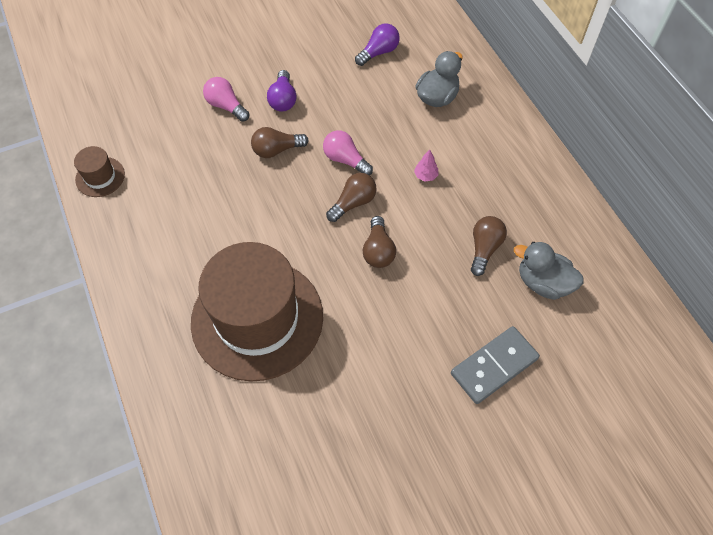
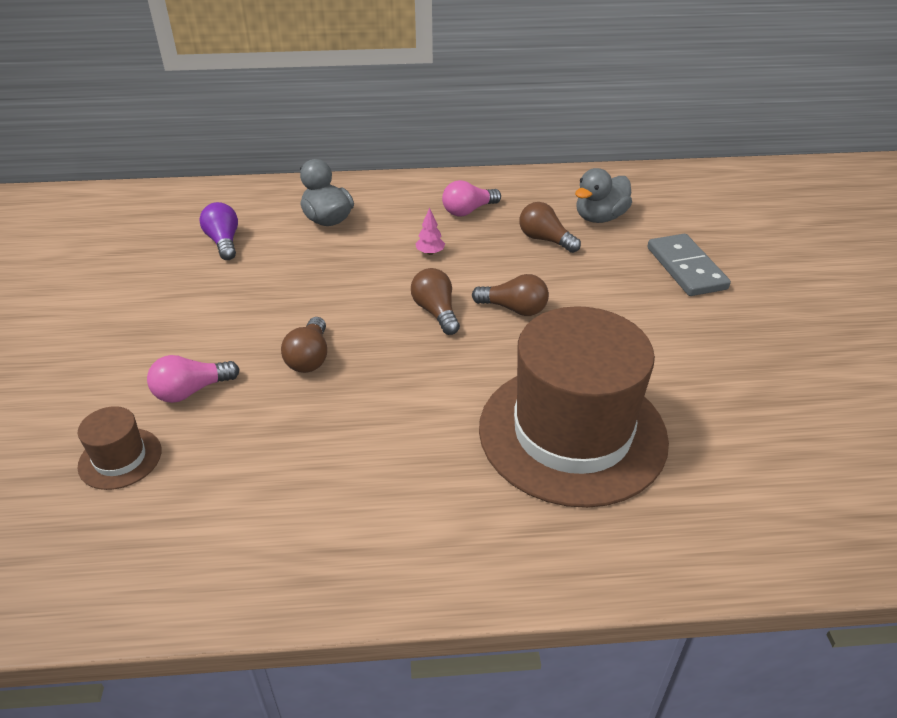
camera: 70 degrees left, 20 degrees down
brown hat [74,146,125,197] -> brown hat moved to [77,406,161,490]
purple light bulb [267,70,297,112] -> none
pink light bulb [323,130,373,175] -> pink light bulb moved to [442,180,501,216]

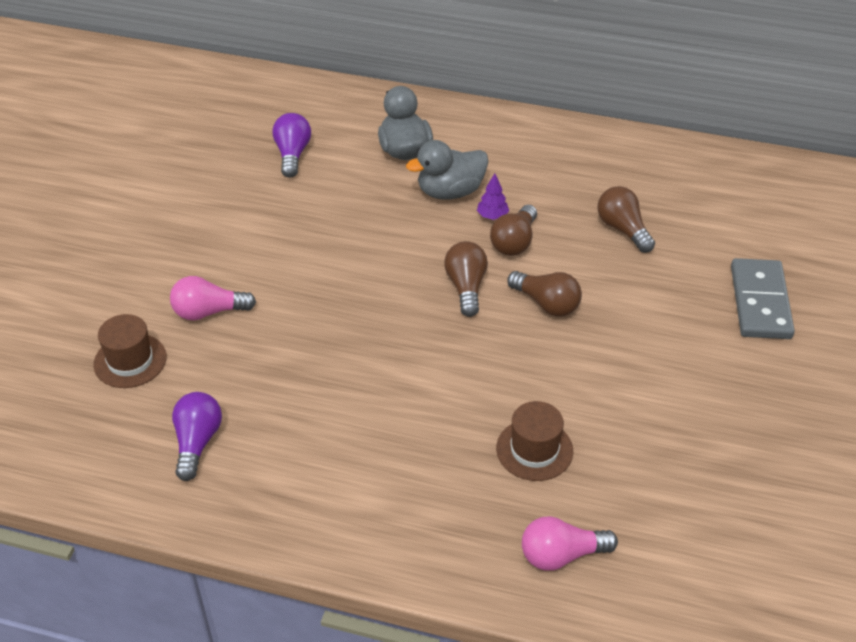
camera: 20 degrees right, 5 degrees up
brown light bulb [281,317,327,373] -> brown light bulb moved to [490,205,537,256]
pink tree [415,208,445,255] -> purple tree [477,173,509,220]
pink light bulb [442,180,501,216] -> pink light bulb moved to [522,516,618,571]
brown hat [479,306,669,508] -> brown hat [496,401,573,481], size x0.41
grey duck [575,168,632,223] -> grey duck moved to [406,140,489,200]
none -> purple light bulb [172,392,222,481]

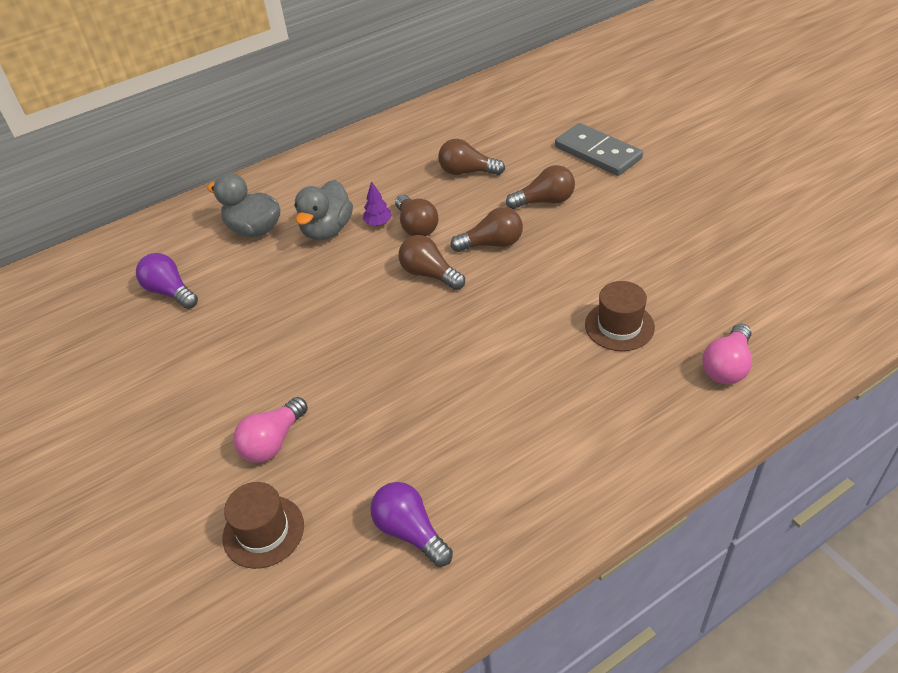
camera: 45 degrees left, 0 degrees up
none -> brown light bulb [506,165,575,209]

